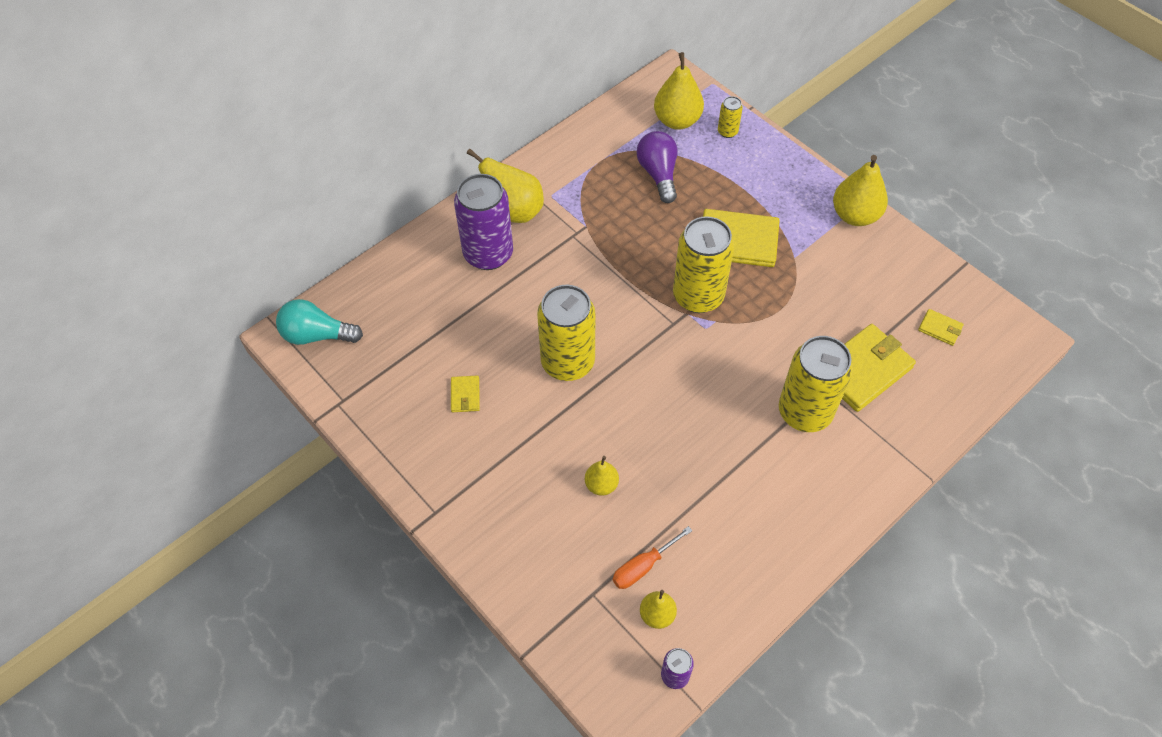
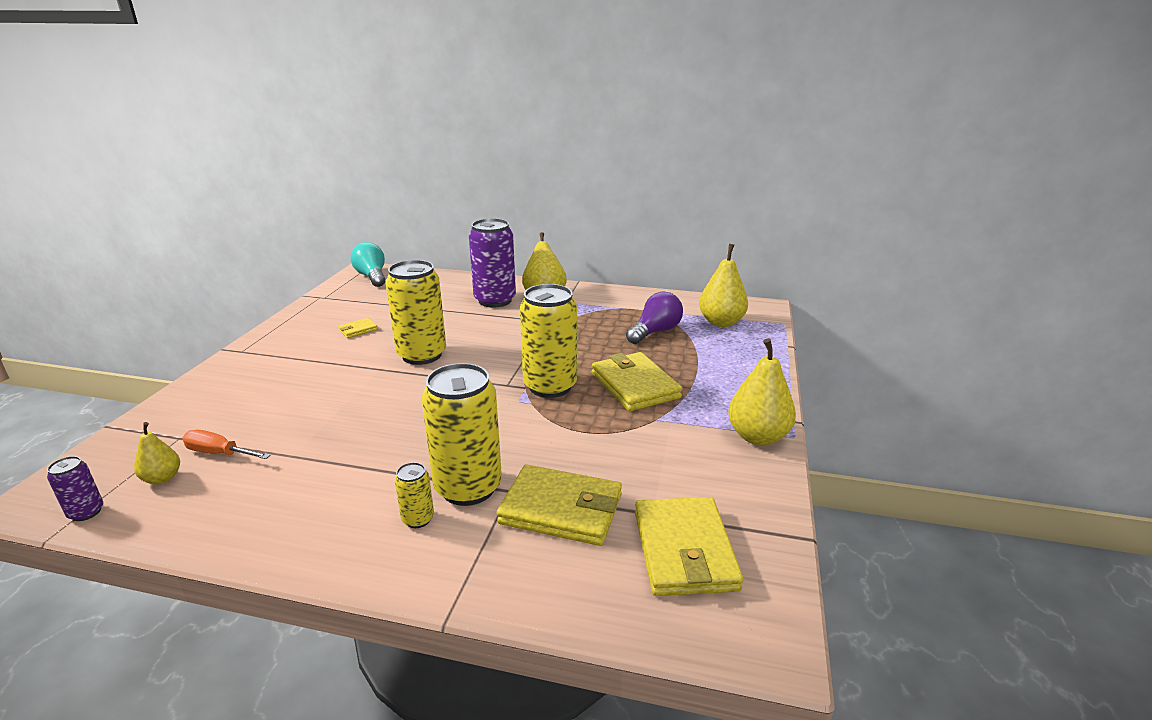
camera: 55 degrees right, 30 degrees down
yellow pear [585,456,619,496] -> none
yellow can [718,96,743,138] -> yellow can moved to [395,462,434,528]
yellow wallet [918,309,963,346] -> yellow wallet [635,497,744,596], size x2.18

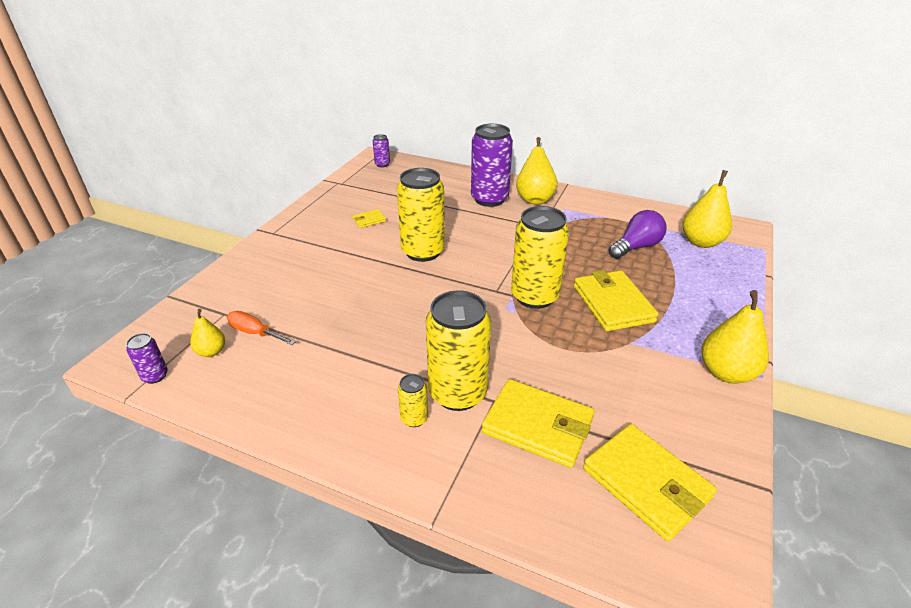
camera: 10 degrees right, 10 degrees up
turquoise light bulb [351,242,385,287] -> purple can [373,134,390,168]
yellow wallet [635,497,744,596] -> yellow wallet turned 45 degrees counterclockwise [583,424,717,541]

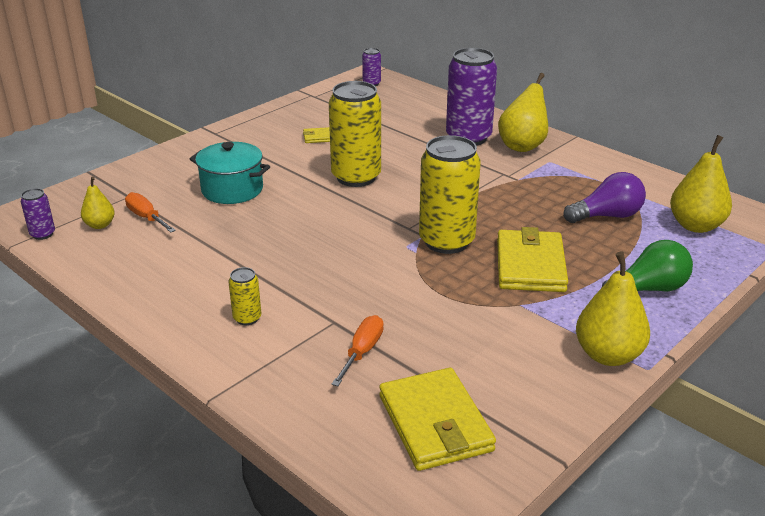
camera: 20 degrees right, 5 degrees down
yellow can [426,291,491,411] -> none
yellow wallet [481,379,594,468] -> orange screwdriver [331,315,384,386]
none -> turquoise pot [190,142,270,204]
none -> green light bulb [602,240,693,292]

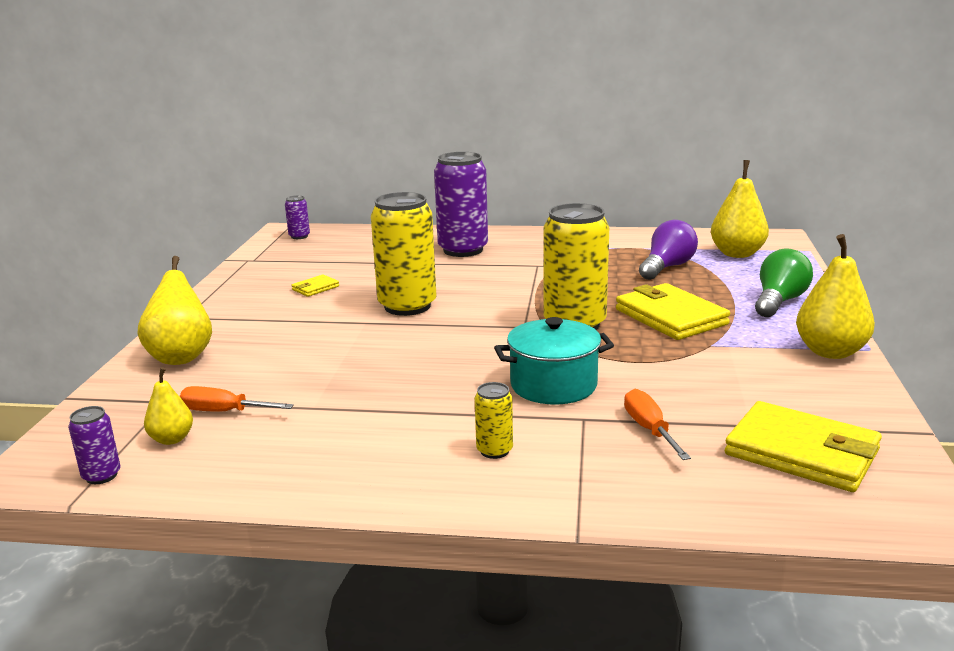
camera: 35 degrees left, 10 degrees down
turquoise pot [190,142,270,204] -> turquoise pot moved to [494,317,614,404]
yellow pear [498,73,548,152] -> yellow pear moved to [138,256,212,365]

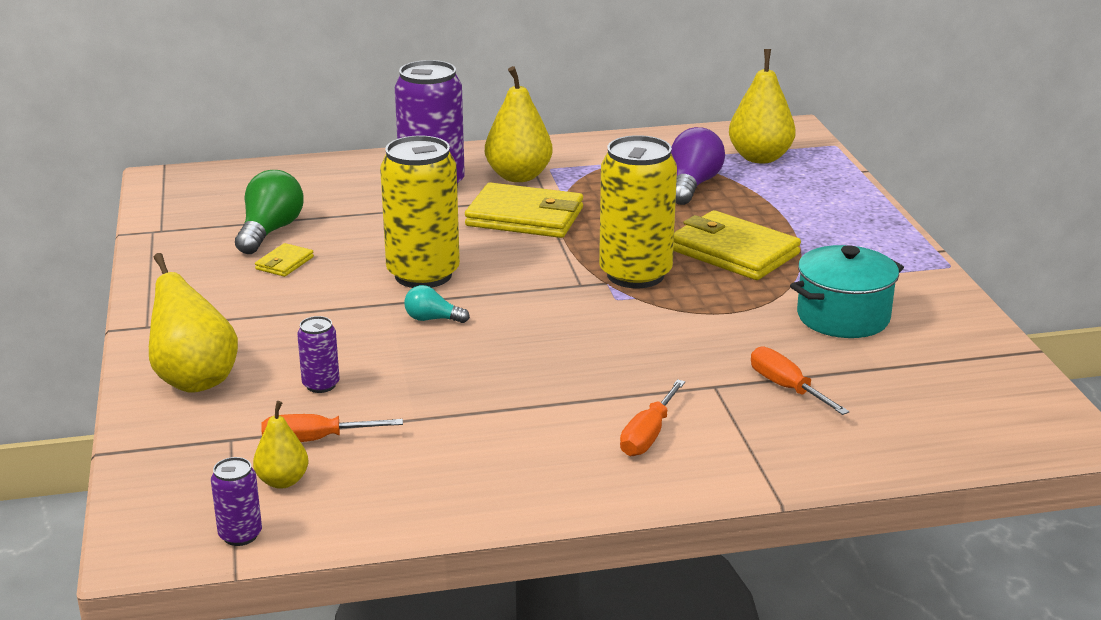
camera: 20 degrees left, 5 degrees up
purple can [285,195,310,239] -> purple can moved to [297,316,340,393]
yellow can [475,382,513,459] -> orange screwdriver [620,379,685,456]
turquoise pot [494,317,614,404] -> turquoise pot moved to [790,245,904,338]
yellow wallet [725,401,882,492] -> yellow wallet moved to [465,182,583,238]
green light bulb [755,248,813,317] -> green light bulb moved to [235,170,304,254]
yellow pear [796,234,875,359] -> yellow pear moved to [485,66,553,182]
none -> turquoise light bulb [404,285,470,323]

